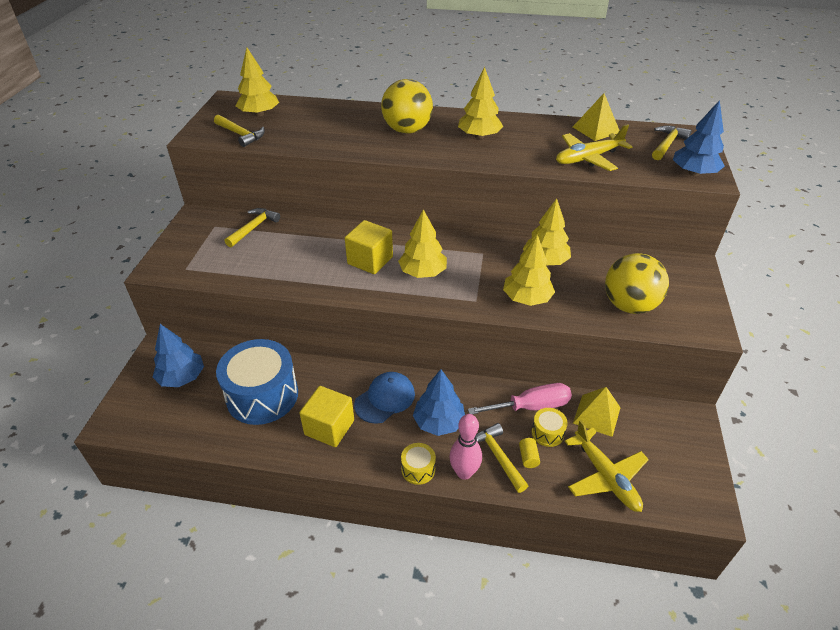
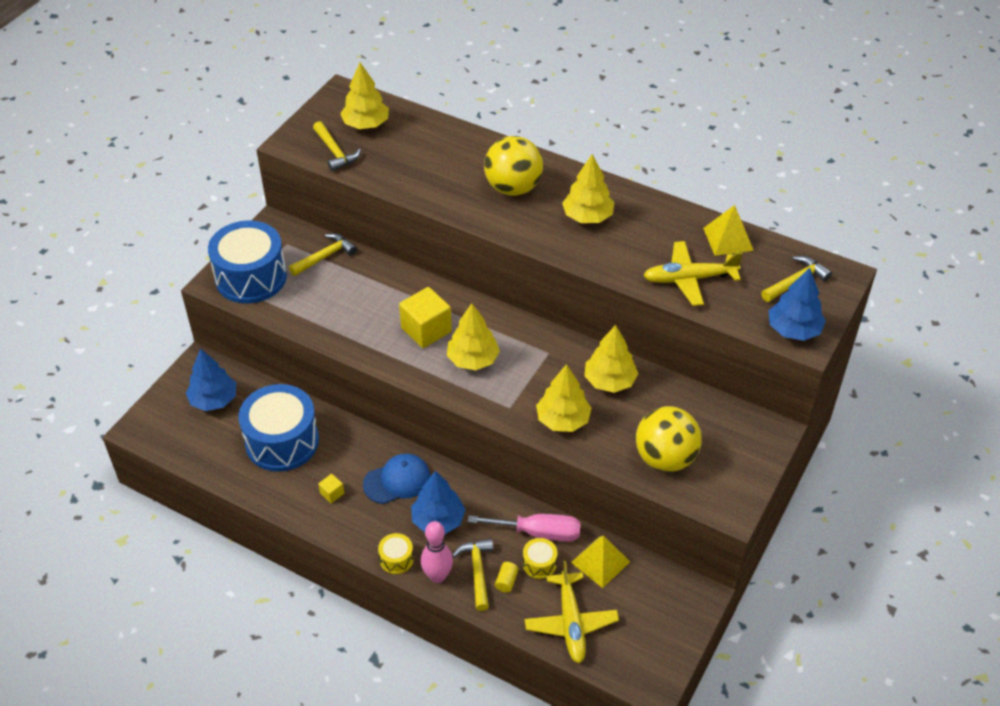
camera: 20 degrees right, 5 degrees up
yellow cube [299,386,354,447] -> yellow cube [318,474,344,503], size x0.47
none -> blue drum [208,221,287,304]

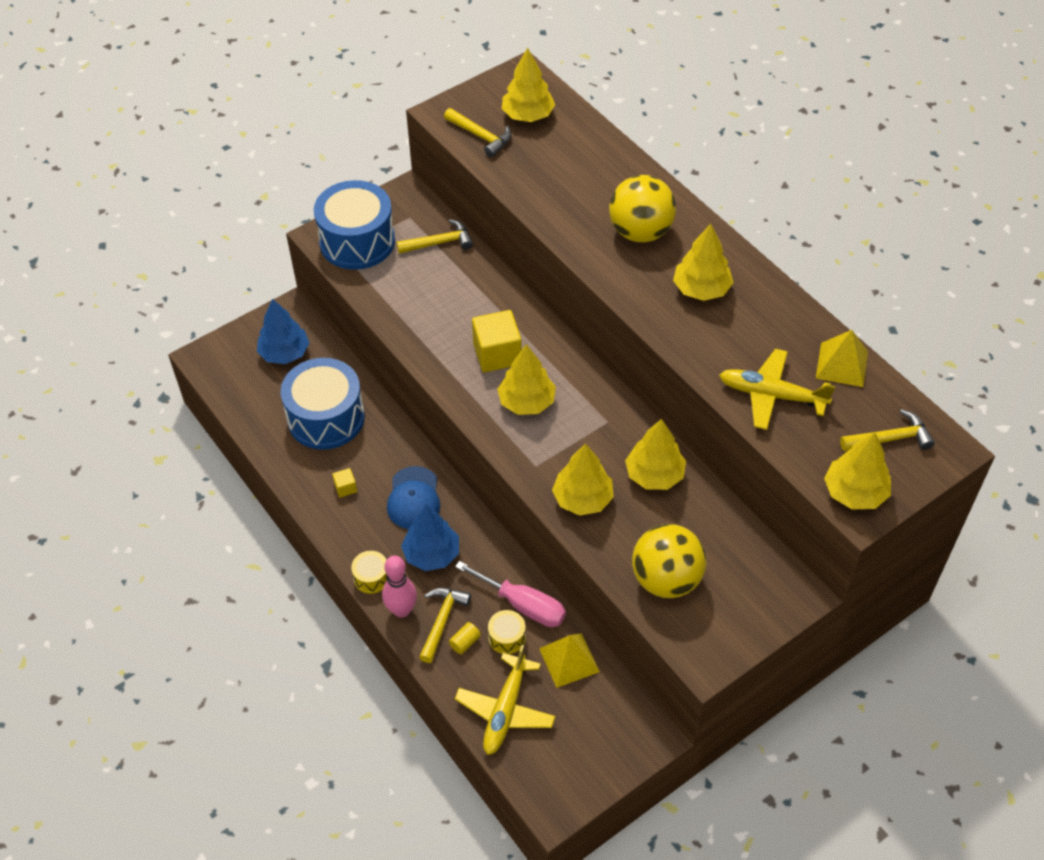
camera: 25 degrees right, 5 degrees up
yellow hammer [313,121,361,171] -> yellow hammer turned 45 degrees counterclockwise [444,108,511,157]
blue cap [363,454,430,504] -> blue cap turned 90 degrees clockwise [387,466,440,529]
blue tree [769,268,826,341] -> yellow tree [824,432,891,509]

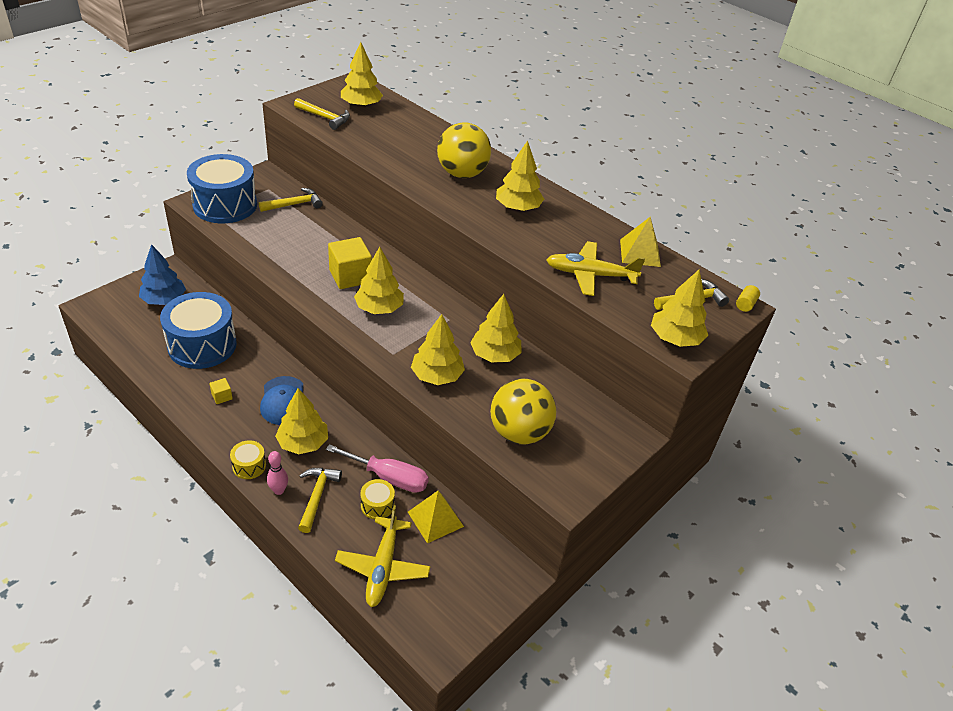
camera: 15 degrees left, 10 degrees down
pink bowling pin [382,556,417,618] -> pink bowling pin [267,451,288,495], size x0.66
blue tree [401,505,459,571] -> yellow tree [275,388,328,454]
yellow cylinder [449,622,481,654] -> yellow cylinder moved to [736,285,760,312]

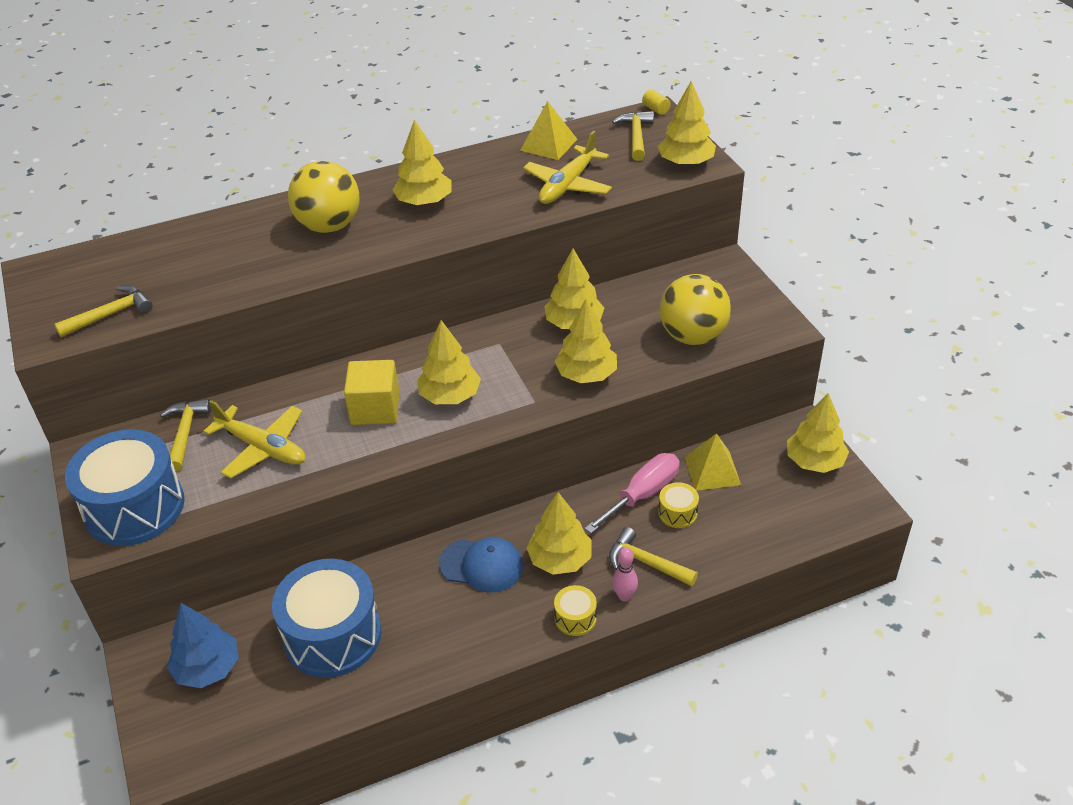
camera: 60 degrees left, 0 degrees up
yellow cube [209,378,233,404] -> none
yellow plane [335,505,430,607] -> yellow plane moved to [203,400,306,479]
yellow tree [341,42,383,108] -> yellow tree moved to [787,393,849,473]

